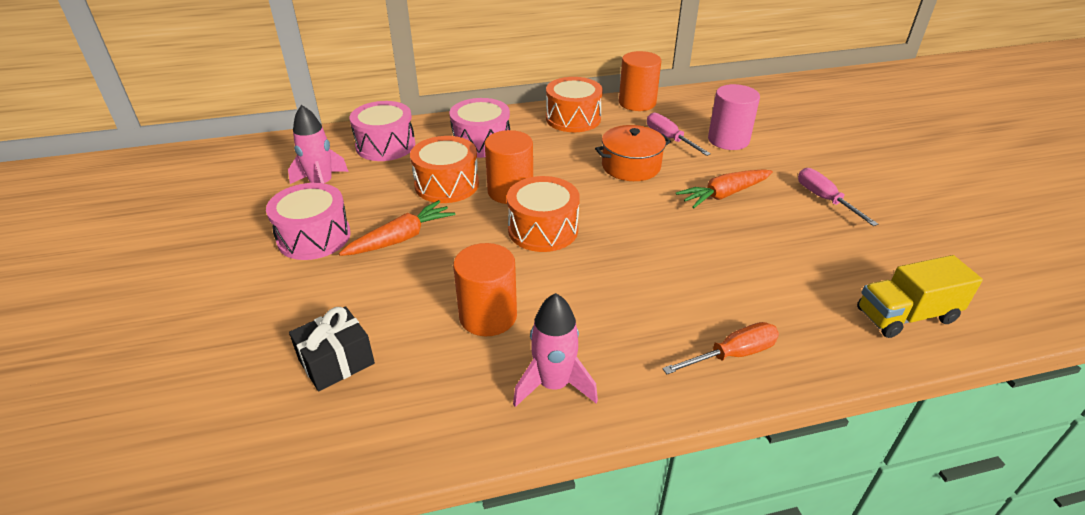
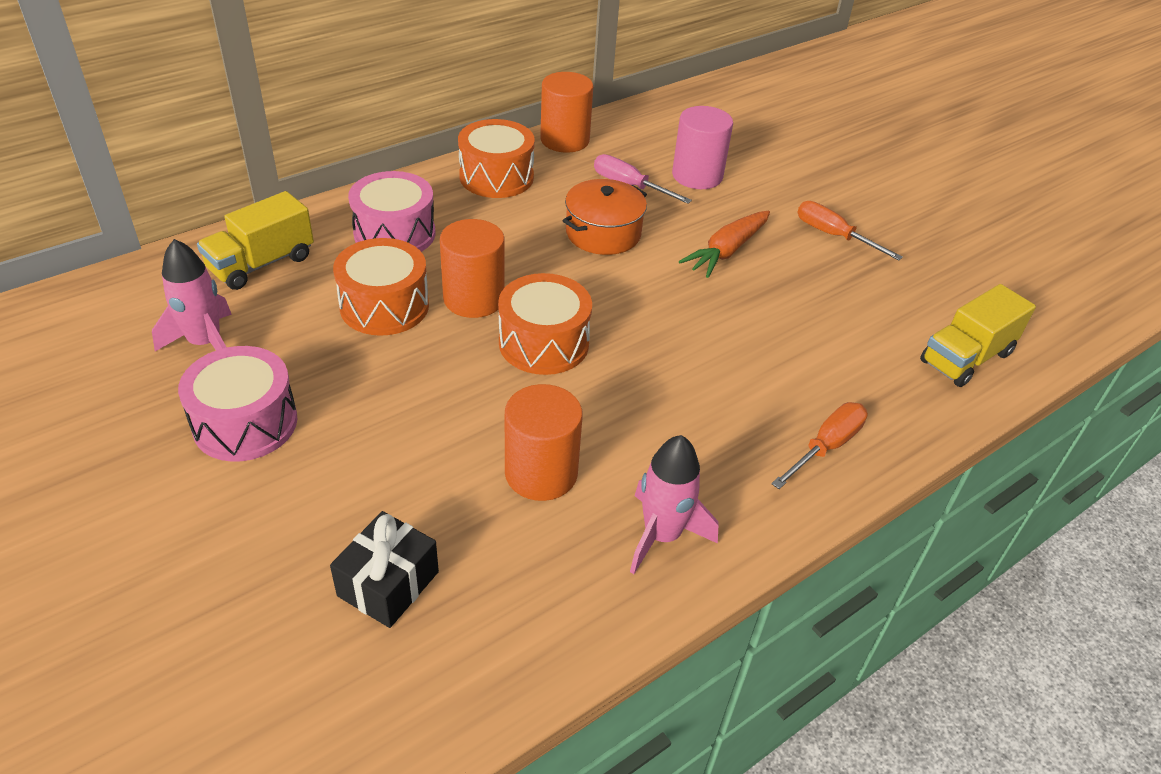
camera: 25 degrees left, 5 degrees up
orange carrot [339,200,455,256] -> none
pink drum [349,101,415,161] -> yellow truck [197,191,314,290]
pink screwdriver [798,168,878,226] -> orange screwdriver [797,201,903,260]

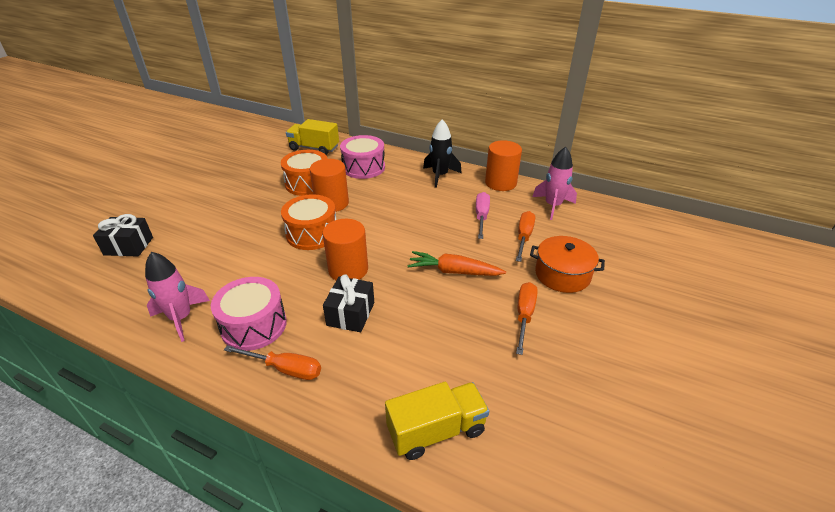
camera: 65 degrees right, 5 degrees down
pink rocket [152,239,232,351] -> pink rocket moved to [532,147,577,220]
pink drum [178,346,297,462] -> pink drum moved to [211,277,287,351]
orange drum [458,119,535,198] -> black rocket [423,119,462,188]
orange cylinder [505,384,583,501] -> orange cylinder moved to [322,219,368,280]
orange pot [563,179,647,255] -> orange pot moved to [530,236,605,293]
pink cylinder [672,106,733,189] -> orange screwdriver [516,211,535,262]
yellow truck [920,284,1036,387] -> yellow truck turned 135 degrees clockwise [385,382,489,460]
none -> black gift [323,274,374,332]

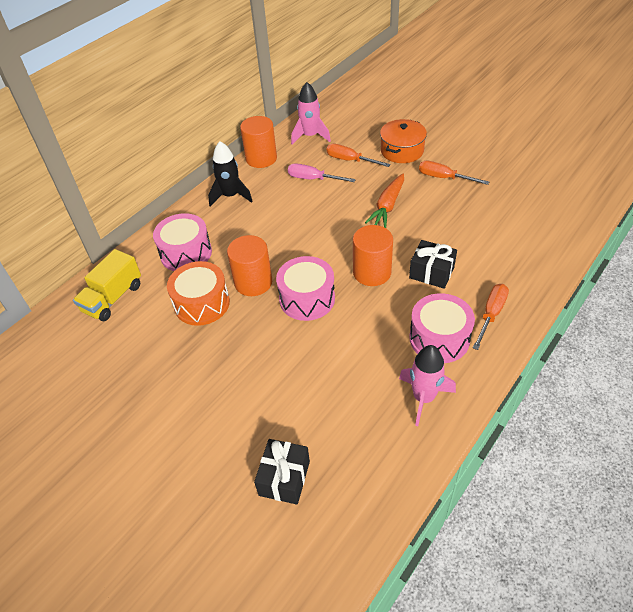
camera: 75 degrees left, 10 degrees up
orange drum [281,194,336,250] -> pink drum [276,256,335,321]
yellow truck [385,382,489,460] -> none

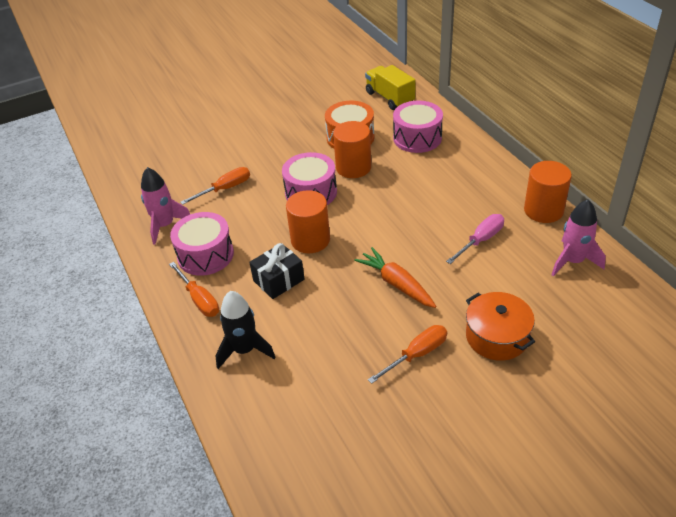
camera: 115 degrees right, 5 degrees down
black rocket [208,141,253,207] -> black rocket moved to [215,291,275,369]
black gift [254,439,310,505] -> none
orange screwdriver [327,144,391,167] -> orange screwdriver moved to [180,167,250,205]

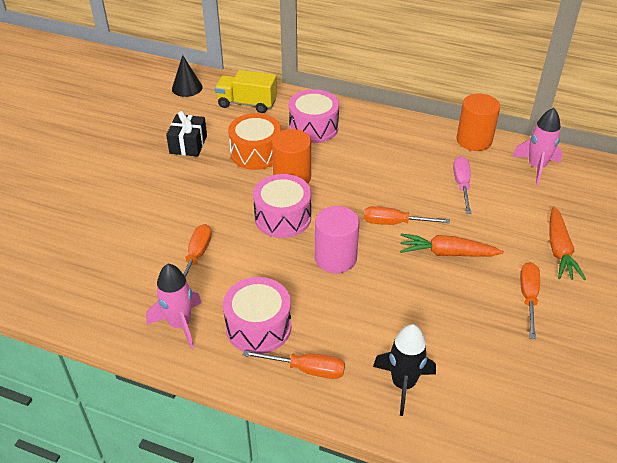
camera: 45 degrees left, 0 degrees up
black gift [249,243,305,299] -> black gift moved to [166,111,207,157]
orange cylinder [286,190,330,253] -> pink cylinder [315,206,360,273]
orange pot [466,292,535,361] -> orange carrot [549,206,586,280]
none -> black cone [172,55,203,97]
none -> orange screwdriver [364,206,450,225]

